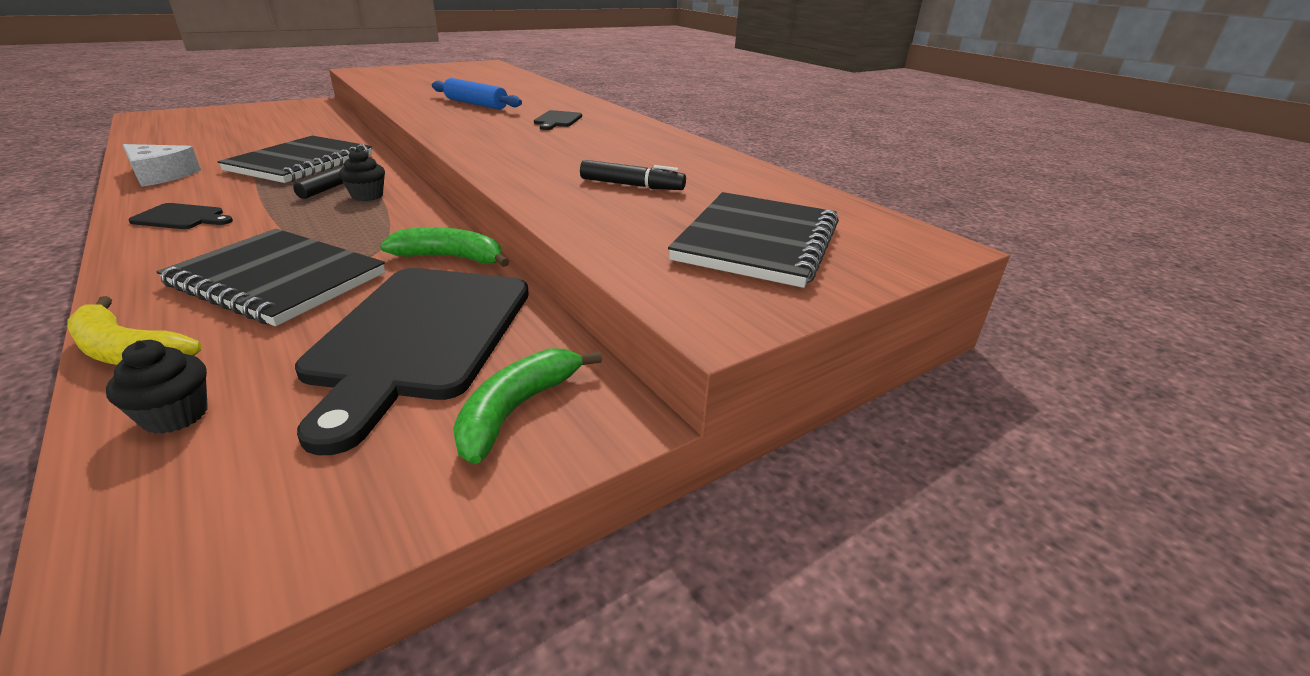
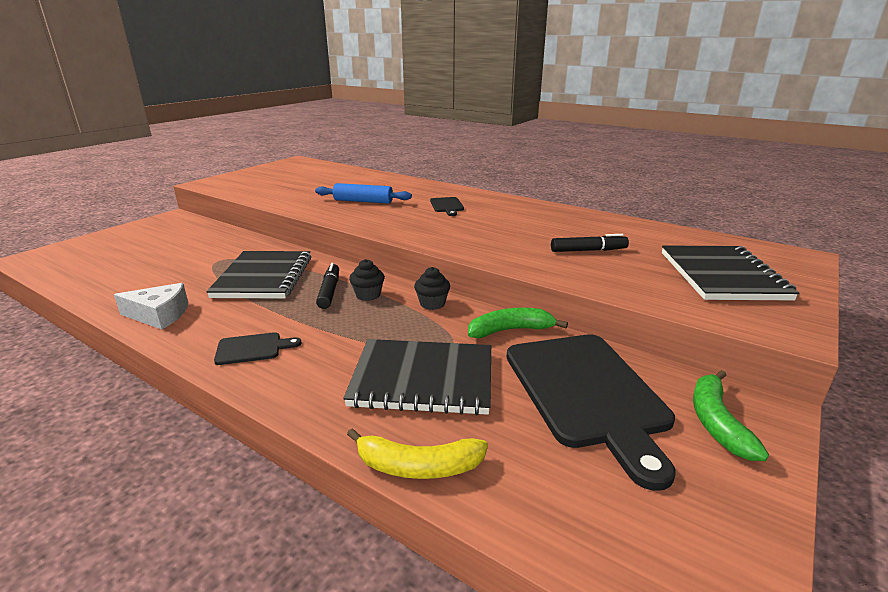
camera: 20 degrees left, 5 degrees down
black cupcake [106,340,208,434] -> black cupcake moved to [414,267,450,310]

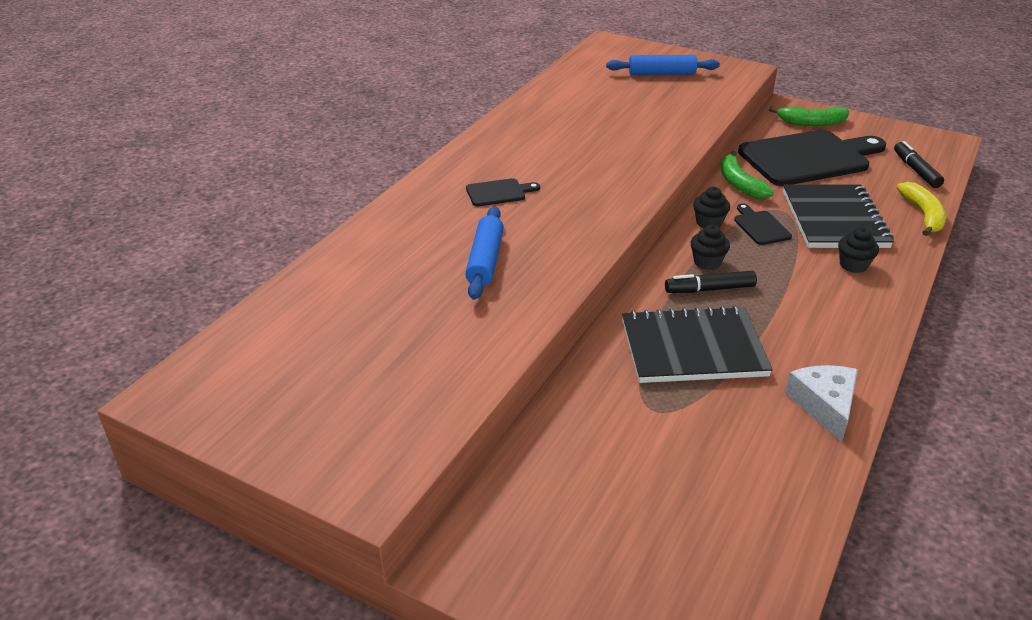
camera: 95 degrees left, 10 degrees up
black cutting board [214,332,302,365] -> black cutting board moved to [734,203,792,245]
black marker [551,234,629,252] -> black marker moved to [894,141,944,188]
black notebook [662,245,799,300] -> blue rolling pin [606,55,720,75]
none -> black cupcake [838,228,879,273]

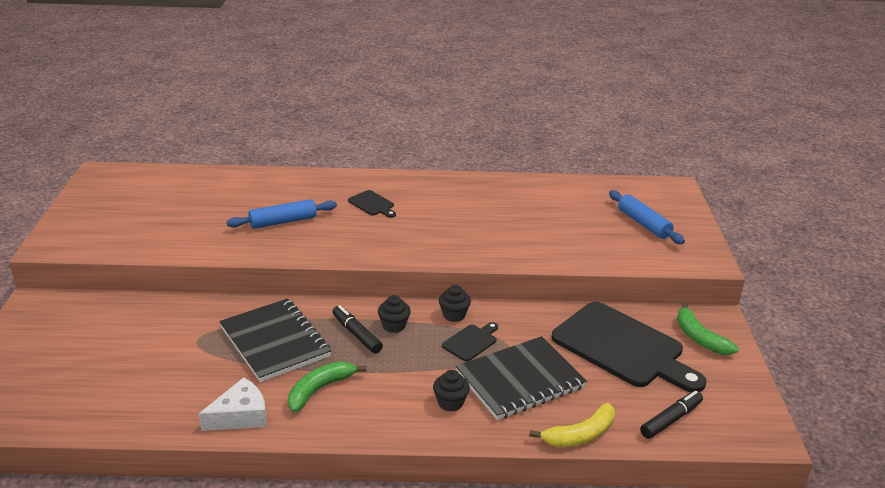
camera: 60 degrees right, 5 degrees down
green banana [721,151,774,199] -> green banana moved to [288,361,367,412]

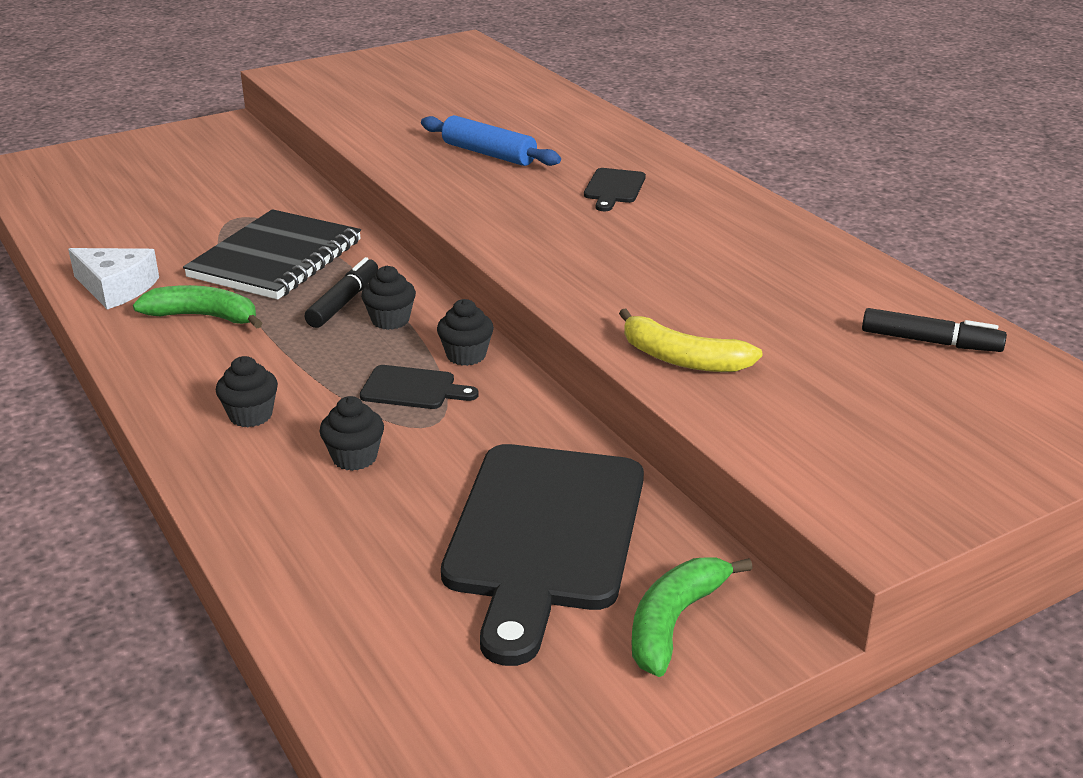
camera: 60 degrees right, 0 degrees up
black notebook [456,336,587,420] -> black cupcake [319,396,384,471]
yellow banana [529,403,615,447] -> yellow banana moved to [619,309,763,372]
blue rolling pin [609,190,685,244] -> none
black marker [640,391,703,439] -> black marker moved to [862,308,1007,352]

